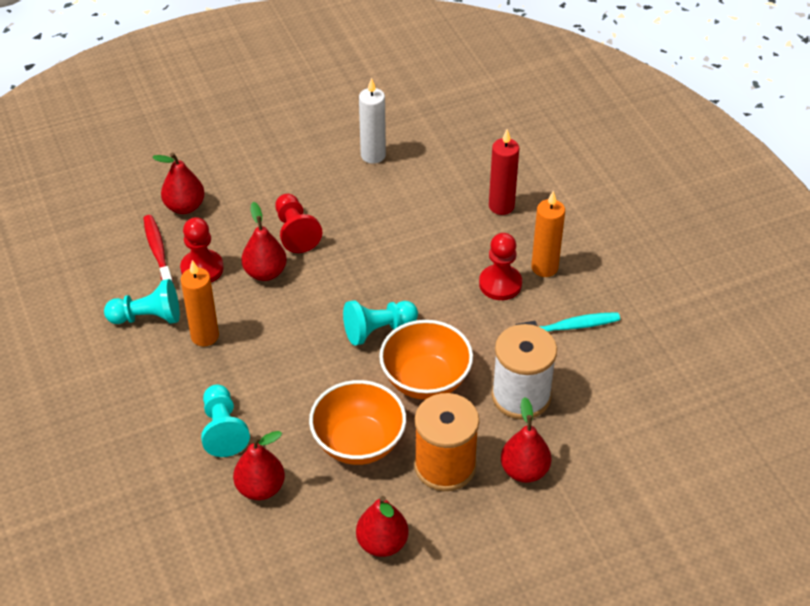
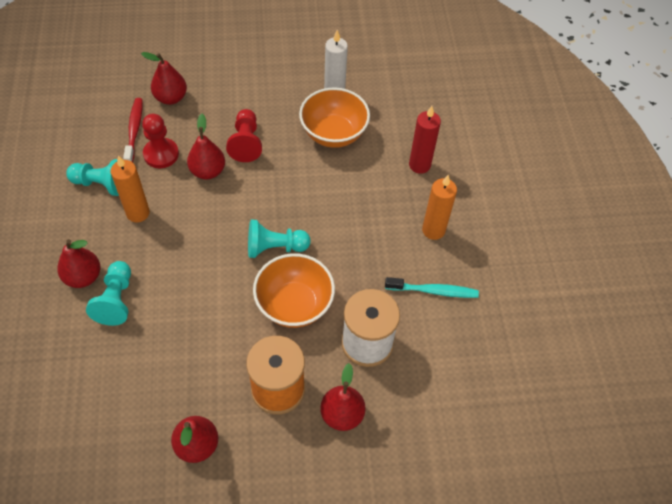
camera: 15 degrees right, 10 degrees up
red pear [233,431,285,500] -> red pear moved to [57,239,100,288]
orange bowl [309,380,406,465] -> orange bowl moved to [299,87,370,148]
red pawn [479,233,522,300] -> none

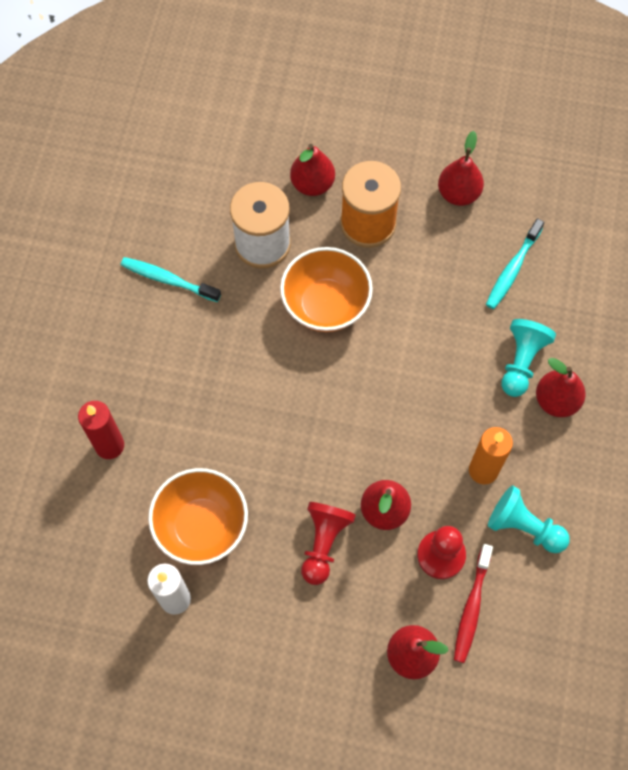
camera: 160 degrees left, 10 degrees up
turquoise pawn [248,219,310,258] -> none
orange candle [422,175,457,240] -> none
none -> turquoise toothbrush [486,218,544,309]

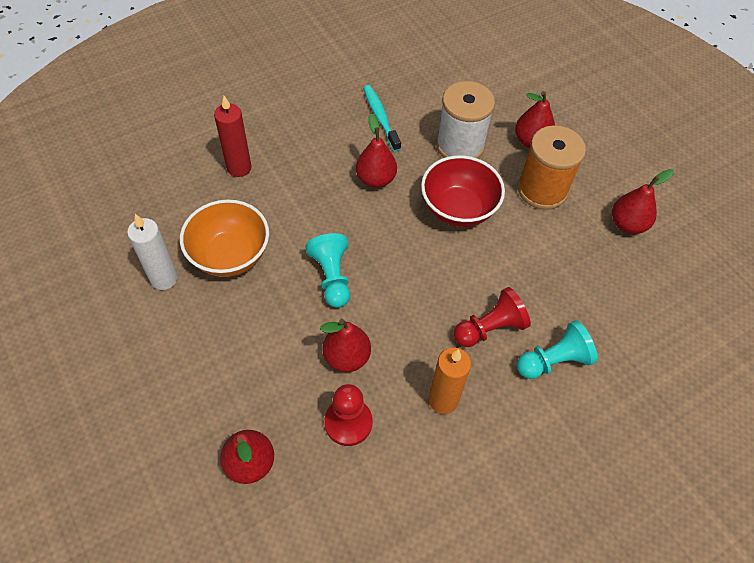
camera: 45 degrees right, 10 degrees down
orange bowl [280,247,373,332] -> red bowl [421,155,505,227]
red pawn [301,502,356,585] -> red pawn moved to [454,287,531,347]
red toothbrush [454,544,493,663] -> none
turquoise toothbrush [486,218,544,309] -> none
turquoise pawn [488,485,570,553] -> turquoise pawn moved to [305,233,350,308]
red pear [536,358,586,417] -> red pear moved to [356,113,397,188]

